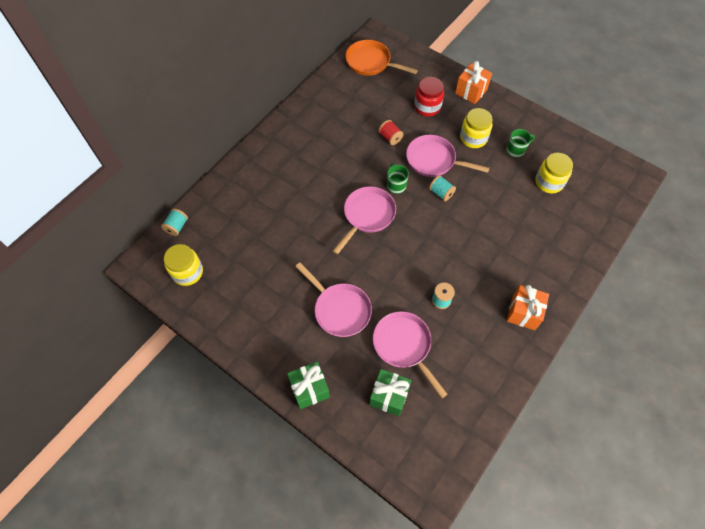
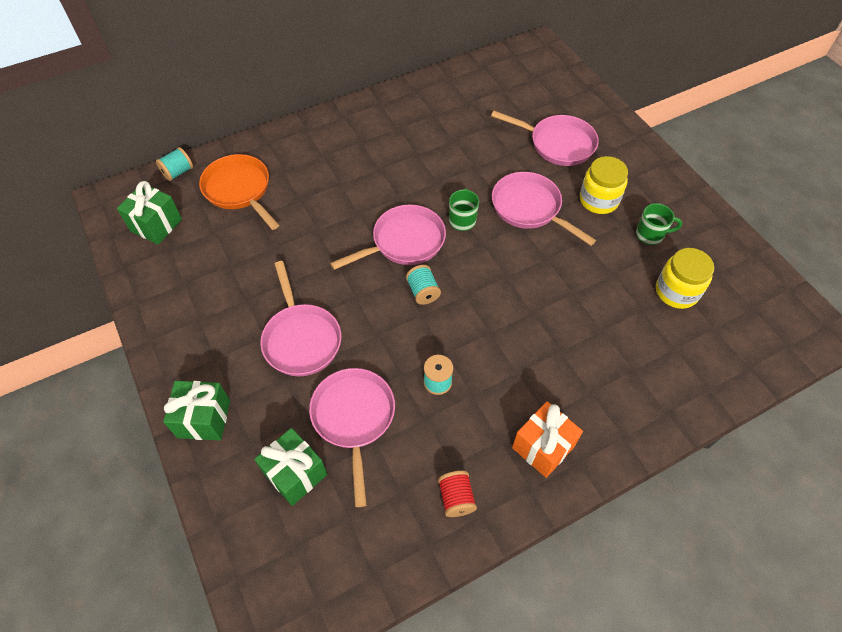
camera: 25 degrees right, 5 degrees down
yellow jar [164,244,203,286] -> green gift [117,181,182,245]
orange pan [345,40,418,76] -> orange pan moved to [199,154,279,230]
red spool [379,120,404,145] -> red spool moved to [438,471,477,517]
red jar [414,77,444,117] -> pink pan [491,111,599,166]
turquoise spool [429,175,456,201] -> turquoise spool moved to [406,265,441,305]
orange gift [455,61,492,104] -> none

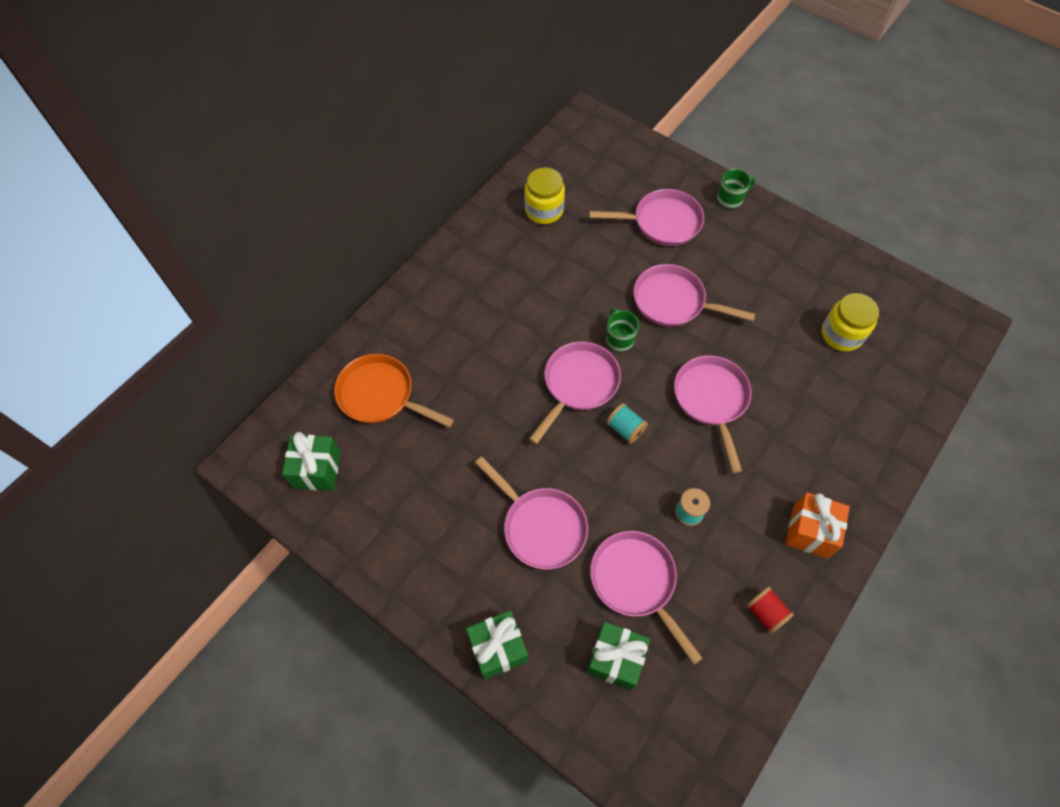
camera: 25 degrees left, 5 degrees up
turquoise spool [156,147,193,181] -> none
yellow jar [580,156,628,214] -> yellow jar moved to [524,168,565,224]
green mug [636,203,682,245] -> green mug moved to [717,169,756,209]
none -> pink pan [674,355,752,473]

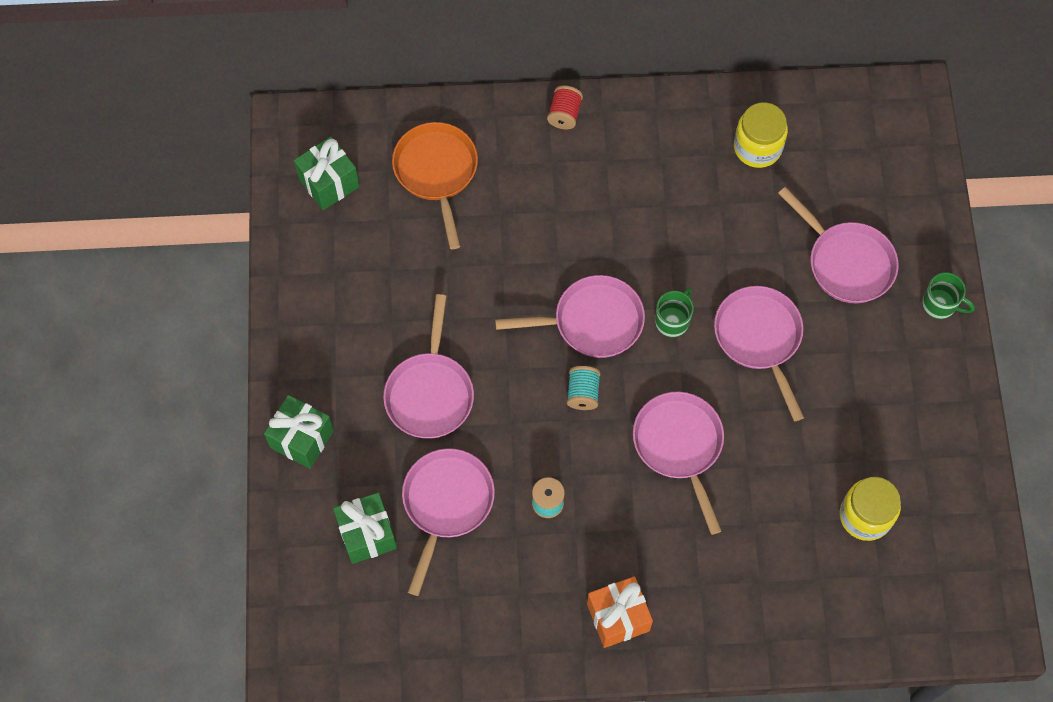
camera: 50 degrees right, 5 degrees up
pink pan [674,355,752,473] -> pink pan turned 60 degrees counterclockwise [633,392,724,535]
red spool [746,586,794,634] -> red spool moved to [547,85,583,130]

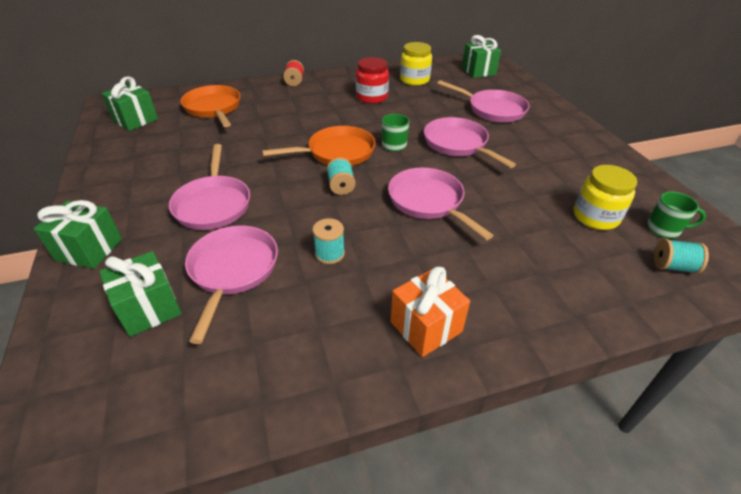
camera: 15 degrees left, 25 degrees down
pink pan [495,275,645,358] -> orange pan [262,126,376,166]
green mug [922,272,975,319] -> green mug moved to [647,191,706,238]
none -> red jar [356,57,389,104]
none -> green gift [462,35,501,78]
none -> turquoise spool [654,239,709,274]

